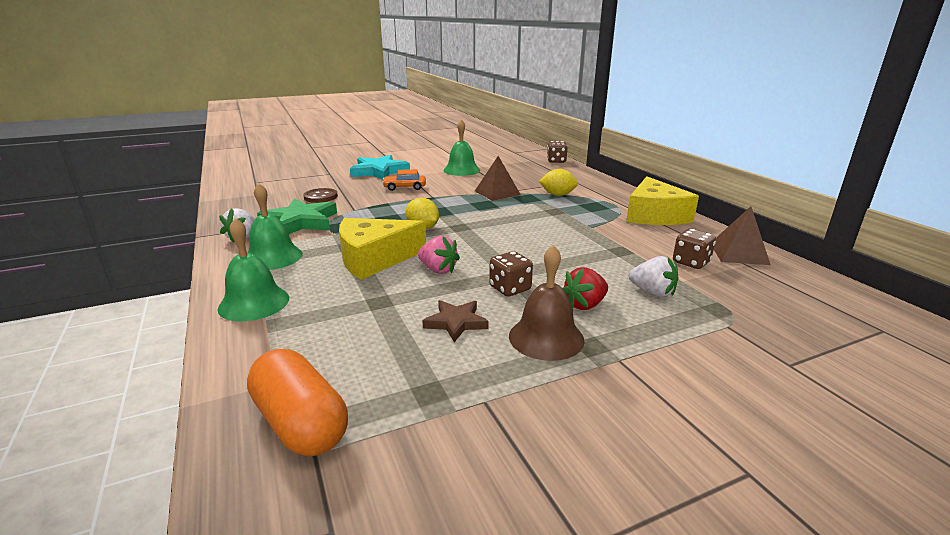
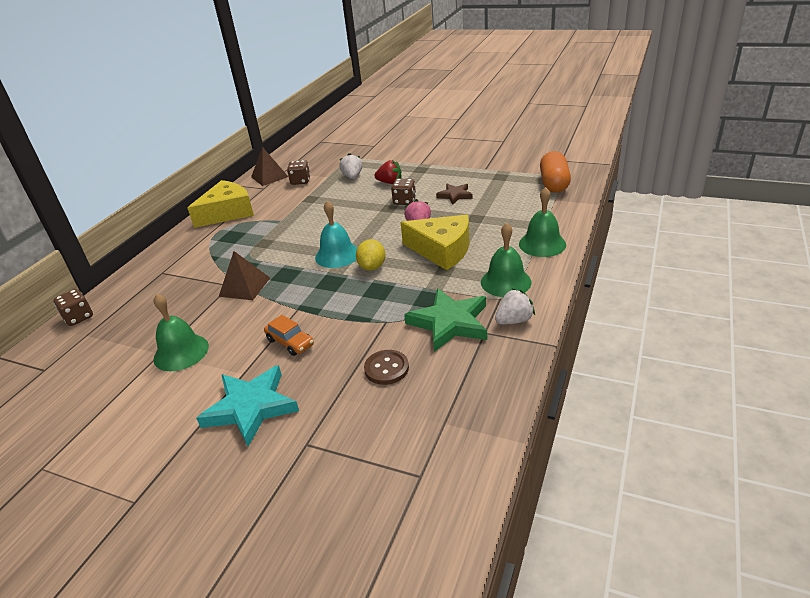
camera: 130 degrees left, 10 degrees up
brown bell [509,245,585,361] -> none
yellow lemon [539,169,578,196] -> none
none -> turquoise bell [315,201,357,268]

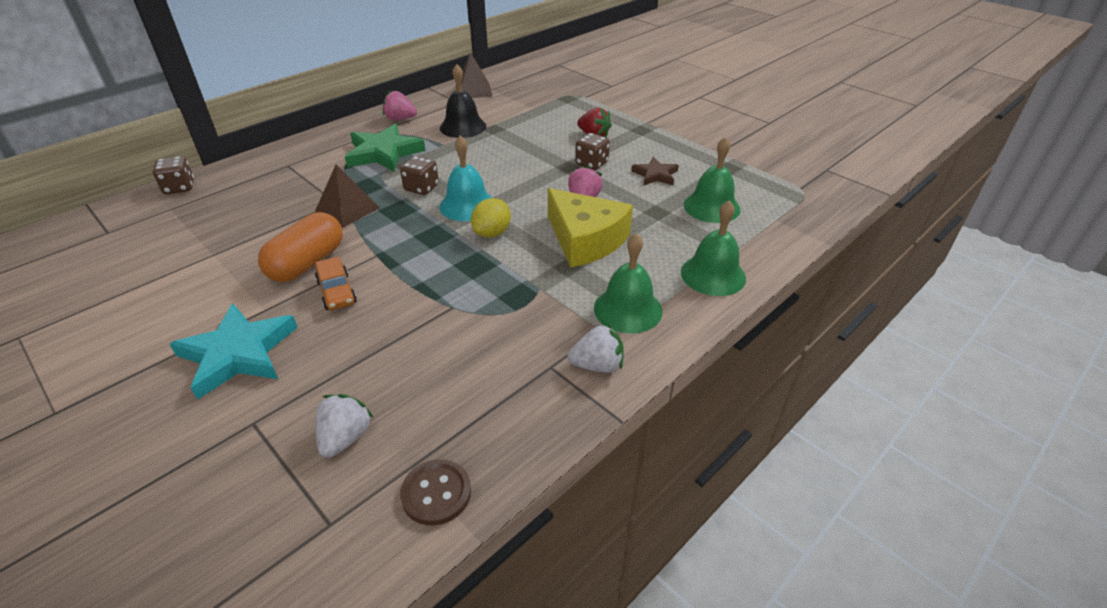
camera: 20 degrees right, 5 degrees up
green bell [153,294,209,371] -> green bell moved to [684,137,741,223]
yellow cheese [187,180,254,228] -> pink strawberry [383,91,417,120]
brown dice [287,160,310,185] -> brown dice moved to [400,156,439,195]
white strawberry [340,153,362,179] -> white strawberry moved to [316,394,374,458]
brown button [364,350,409,385] -> brown button moved to [400,459,471,526]
green star [404,288,487,352] -> green star moved to [345,124,426,172]
orange capsule [540,151,571,193] -> orange capsule moved to [258,212,343,282]
none -> black bell [440,64,486,138]

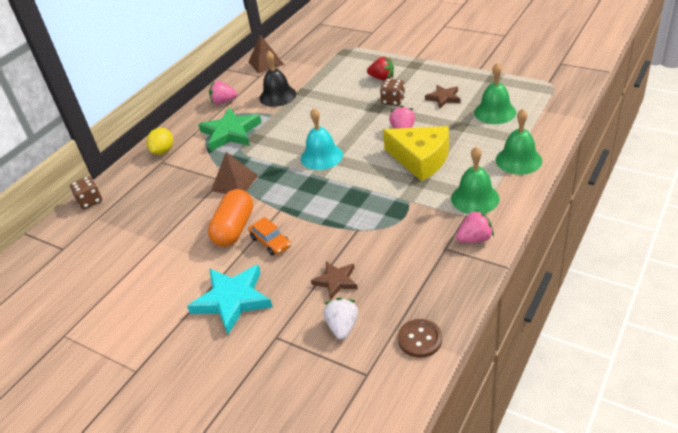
camera: 10 degrees left, 0 degrees up
brown dice [400,156,439,195] -> none
yellow lemon [471,198,511,238] -> yellow lemon moved to [146,128,173,155]
white strawberry [568,324,624,373] -> pink strawberry [456,210,494,243]
none -> brown star [311,261,358,300]

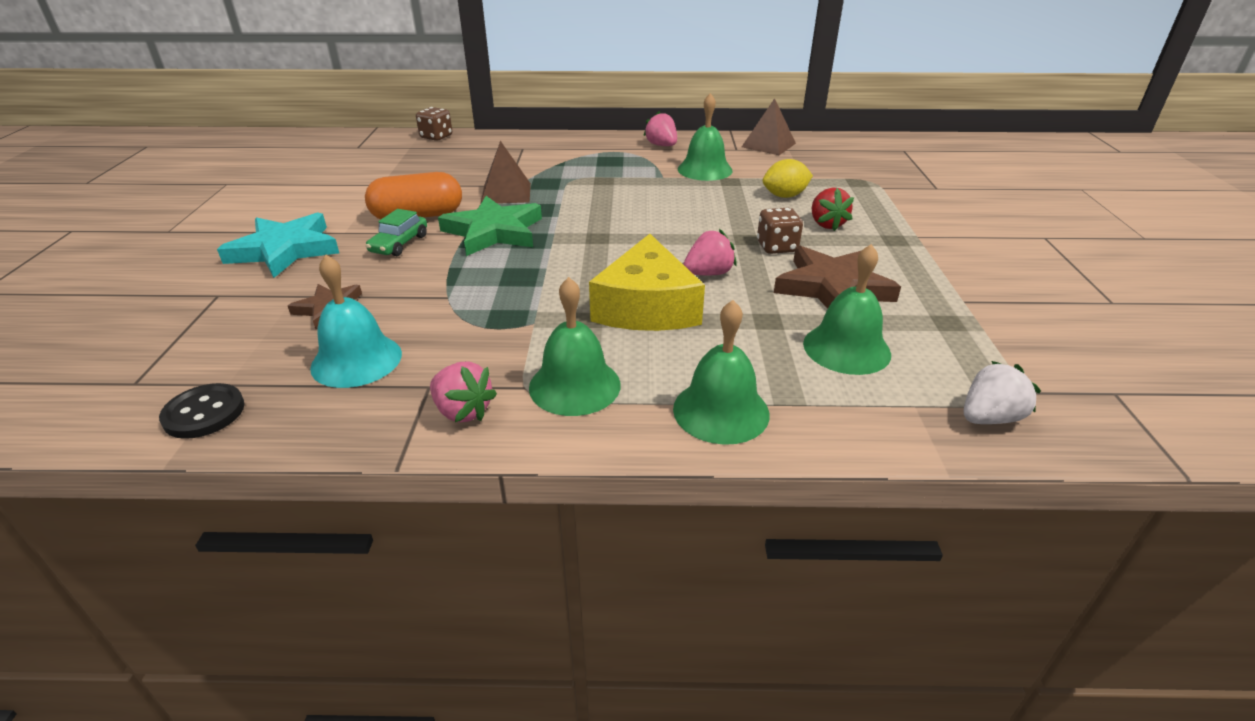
camera: 55 degrees right, 5 degrees down
yellow lemon [146,128,173,155] -> yellow lemon moved to [763,159,813,198]
green star [198,107,262,151] -> green star moved to [438,196,542,256]
orange car [248,217,291,256] -> green car [366,209,427,256]
black bell [259,51,297,107] -> green bell [678,93,733,181]
turquoise bell [301,108,343,170] -> turquoise bell moved to [310,255,402,388]
white strawberry [323,298,358,340] -> white strawberry moved to [964,361,1041,424]
brown button [398,319,442,358] -> black button [159,383,244,439]
brown star [425,85,460,109] -> brown star [774,246,901,309], size x1.75

